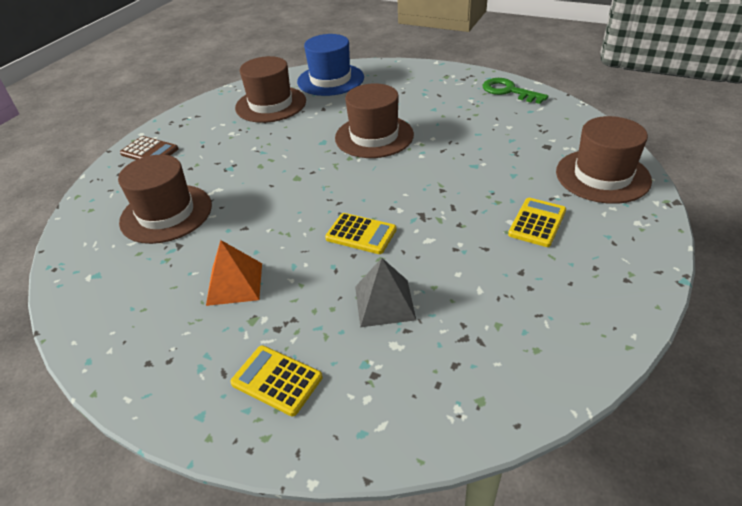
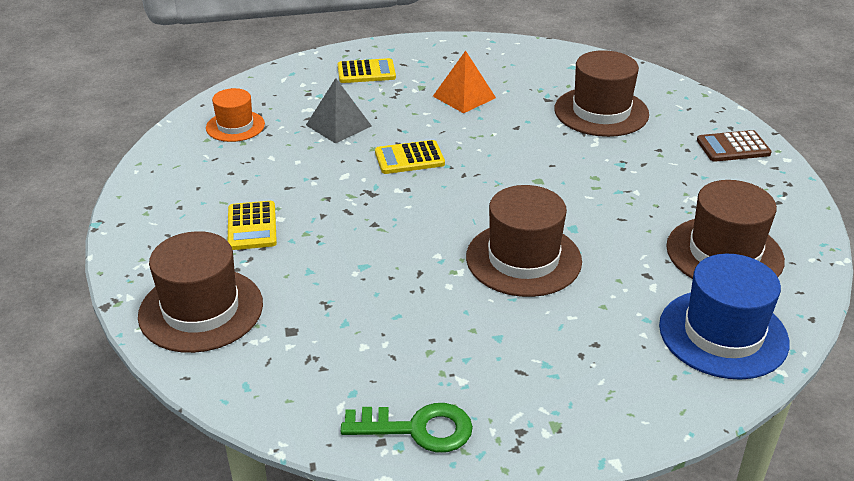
camera: 140 degrees right, 5 degrees down
none -> orange hat [206,88,265,142]

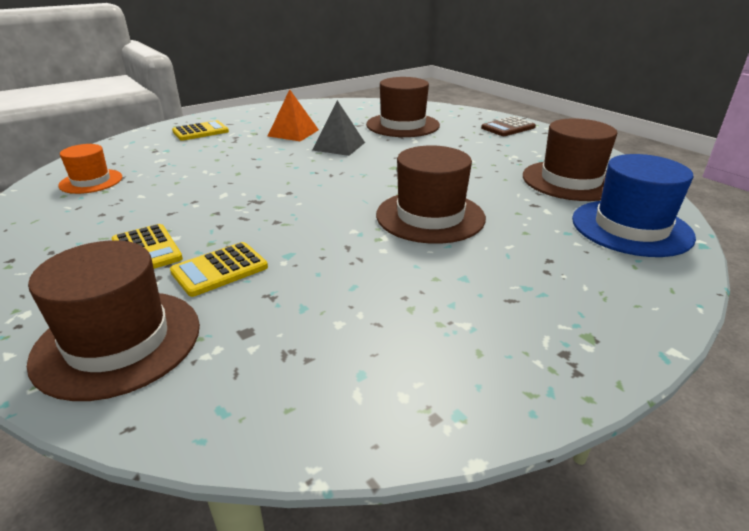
camera: 25 degrees left, 5 degrees down
grey pyramid [306,78,372,144] -> grey pyramid moved to [312,100,365,156]
green key [341,403,473,453] -> none
yellow calculator [375,140,445,174] -> yellow calculator moved to [170,242,268,297]

